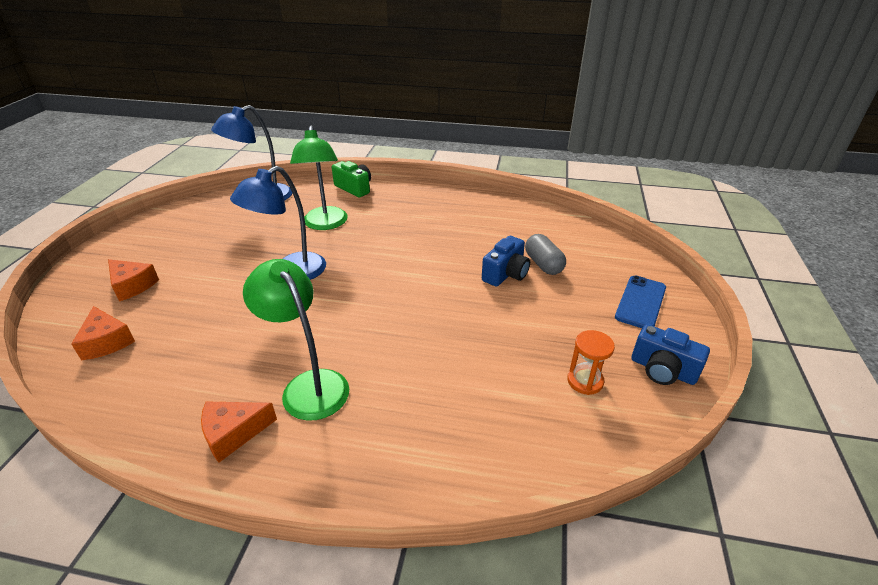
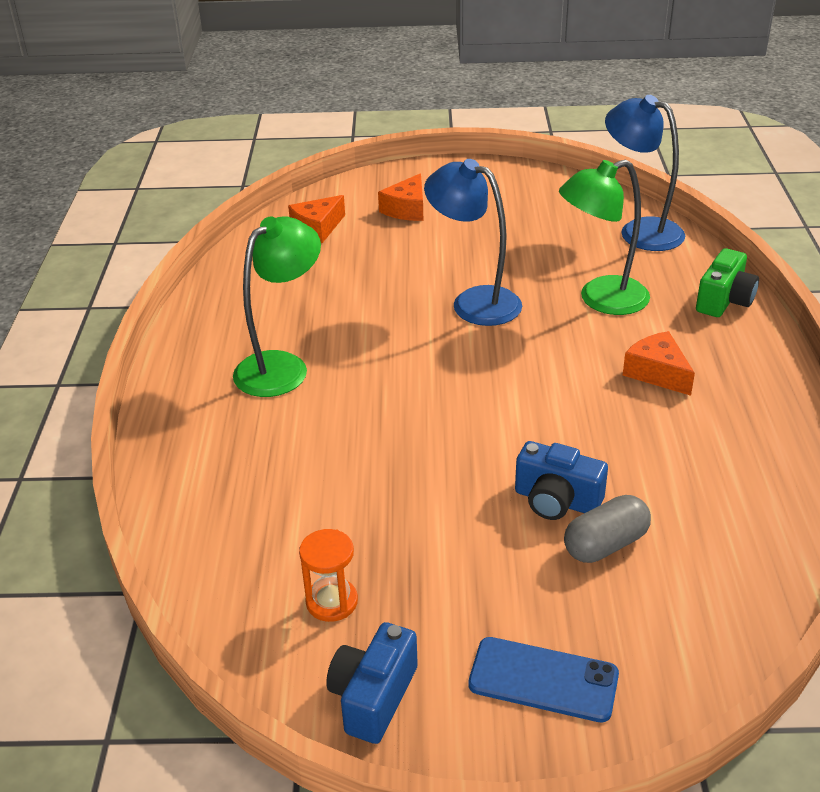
camera: 80 degrees right, 0 degrees up
orange cheese [201,402,277,463] -> orange cheese moved to [623,331,695,396]

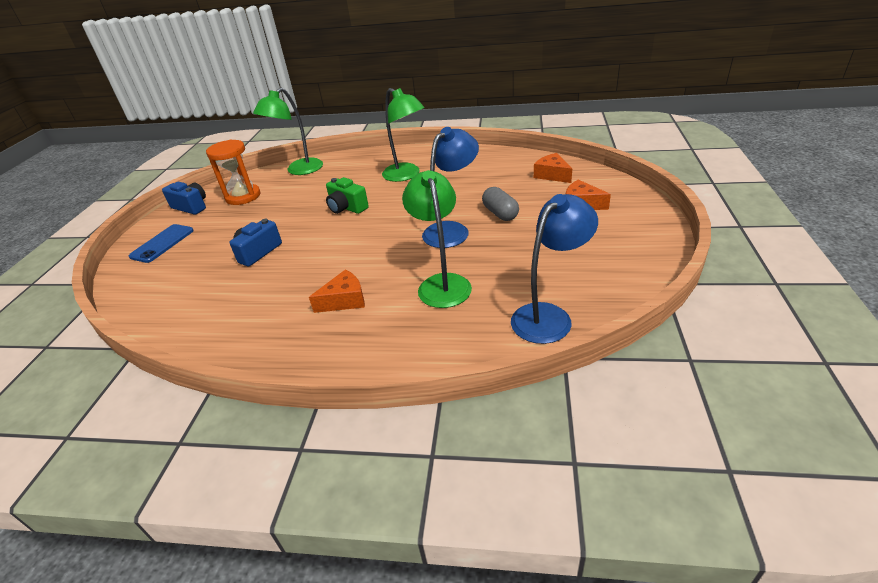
camera: 100 degrees right, 0 degrees up
orange hourglass [299,529,358,622] -> orange hourglass [206,140,261,205], size x1.63
grey capsule [564,495,651,563] -> grey capsule moved to [482,187,519,221]
green camera [696,248,759,317] -> green camera moved to [326,177,369,214]
none -> green lamp [253,88,323,175]

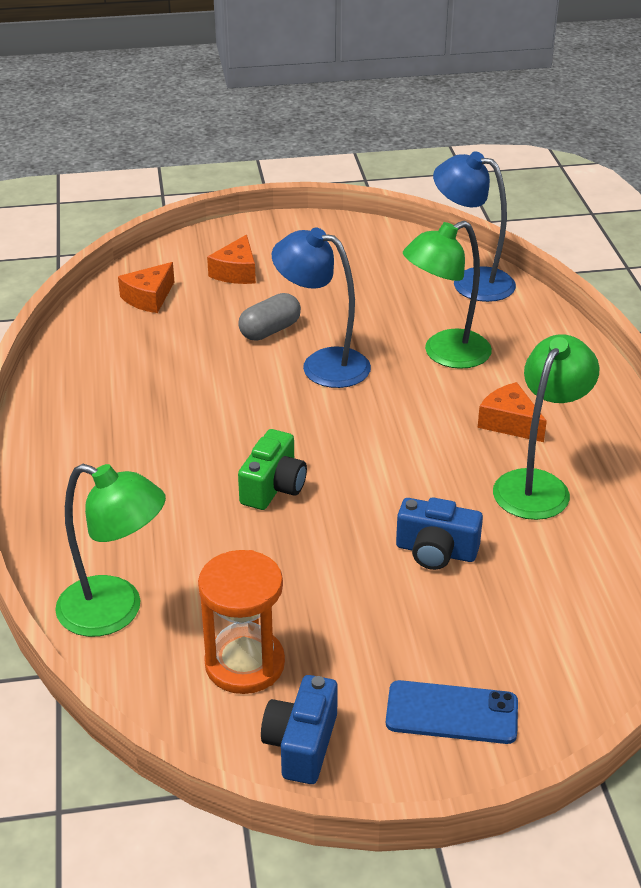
camera: 110 degrees left, 0 degrees up
green lamp [382,88,424,182] -> green lamp moved to [493,334,599,520]

